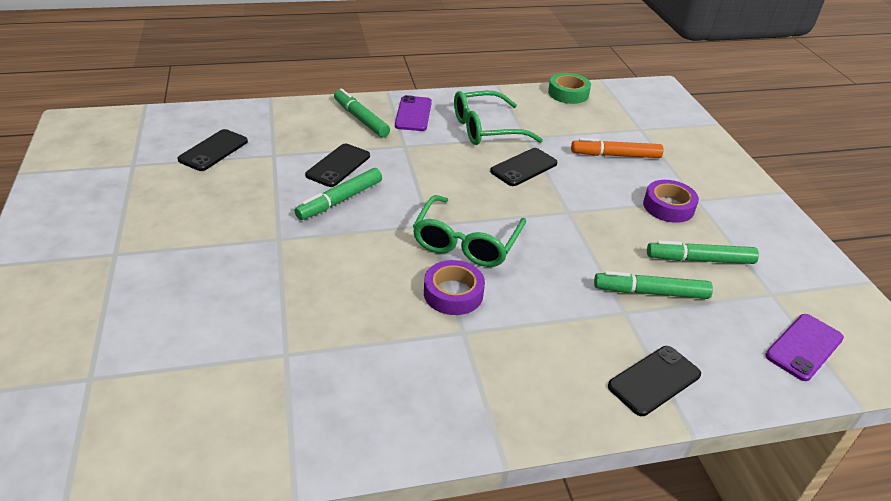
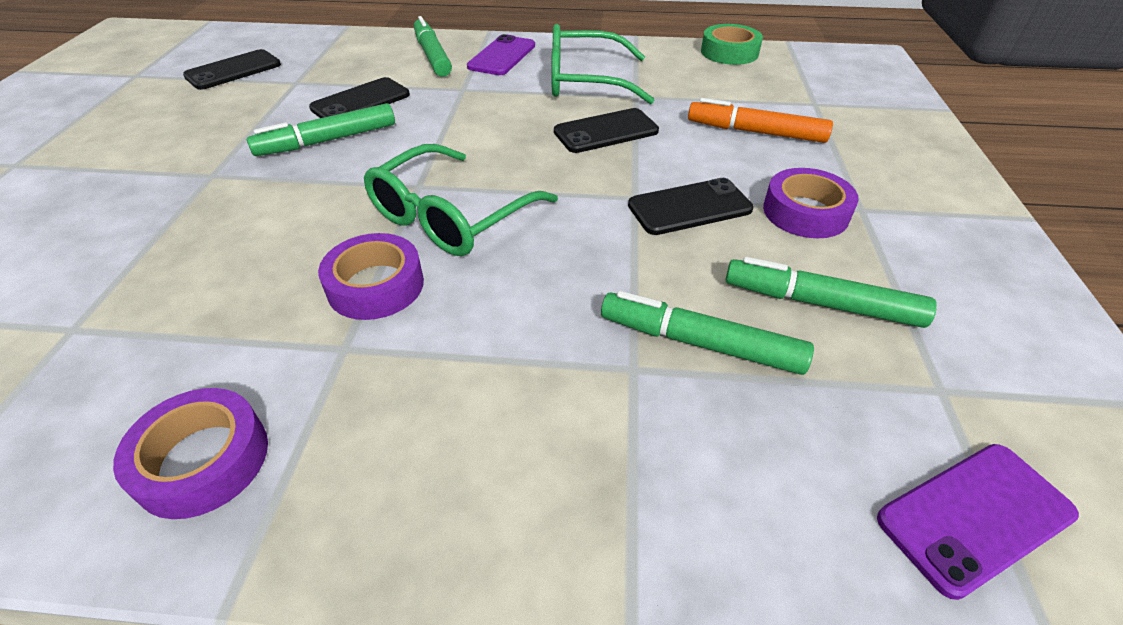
camera: 20 degrees right, 5 degrees up
black phone [608,346,701,416] -> black phone moved to [628,178,754,235]
none -> purple tape [113,388,268,519]

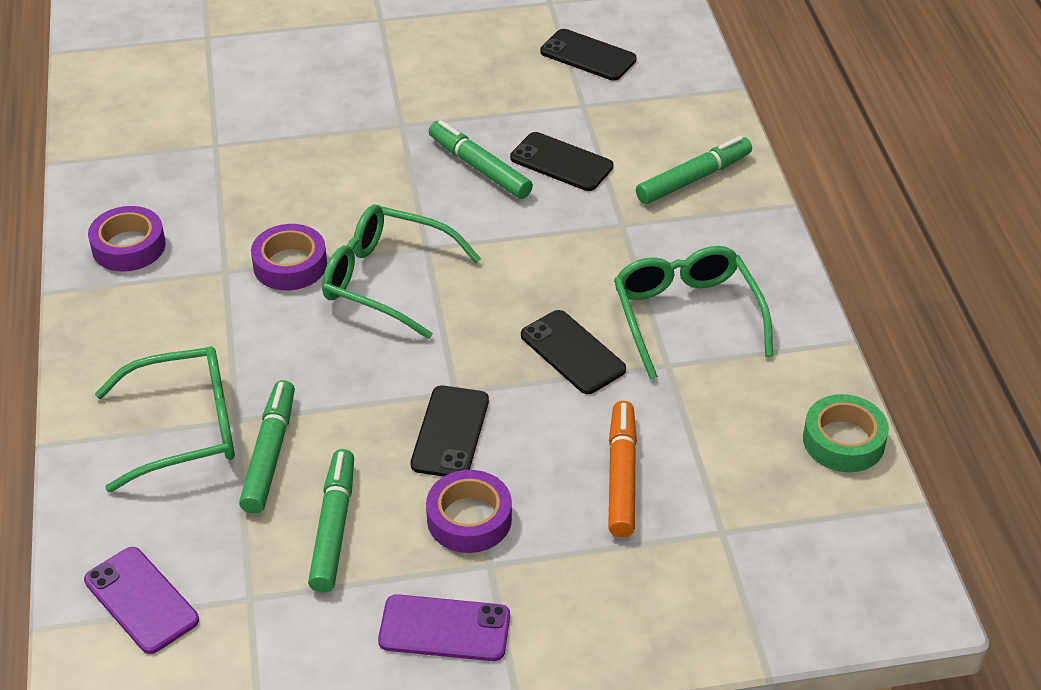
camera: 75 degrees right, 0 degrees up
purple phone [467,34,535,75] -> purple phone moved to [378,594,510,661]
black phone [628,178,754,235] -> black phone turned 45 degrees clockwise [410,386,489,477]
none -> green glasses [95,347,235,492]

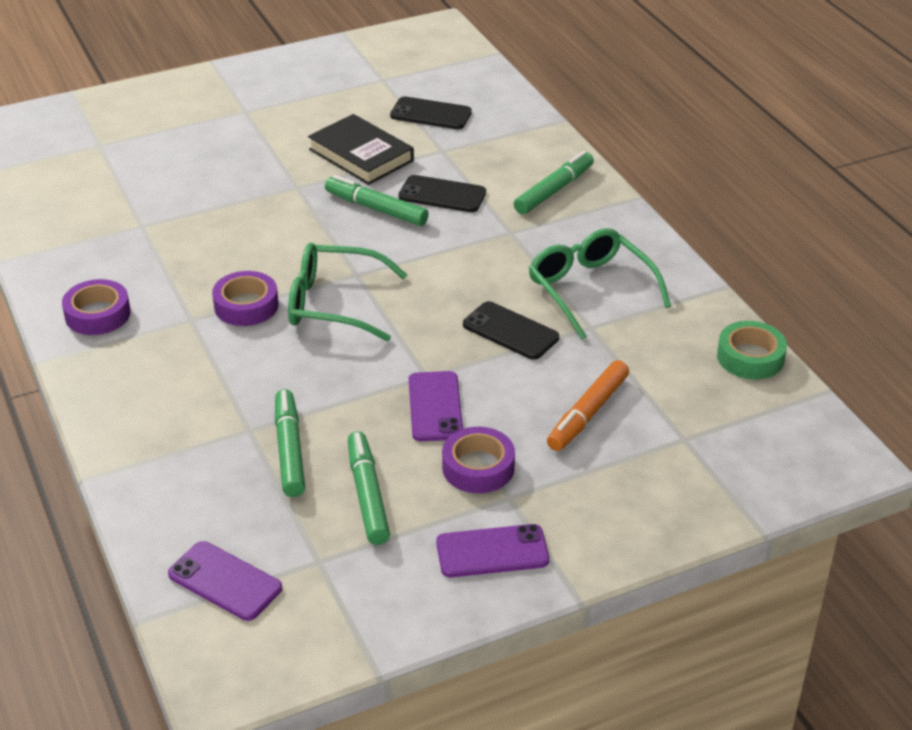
camera: 15 degrees left, 5 degrees down
green glasses [95,347,235,492] -> none
black phone [410,386,489,477] -> purple phone [409,371,463,441]
orange marker [608,401,637,537] -> orange marker turned 135 degrees counterclockwise [547,360,629,451]
none -> black book [308,114,414,185]

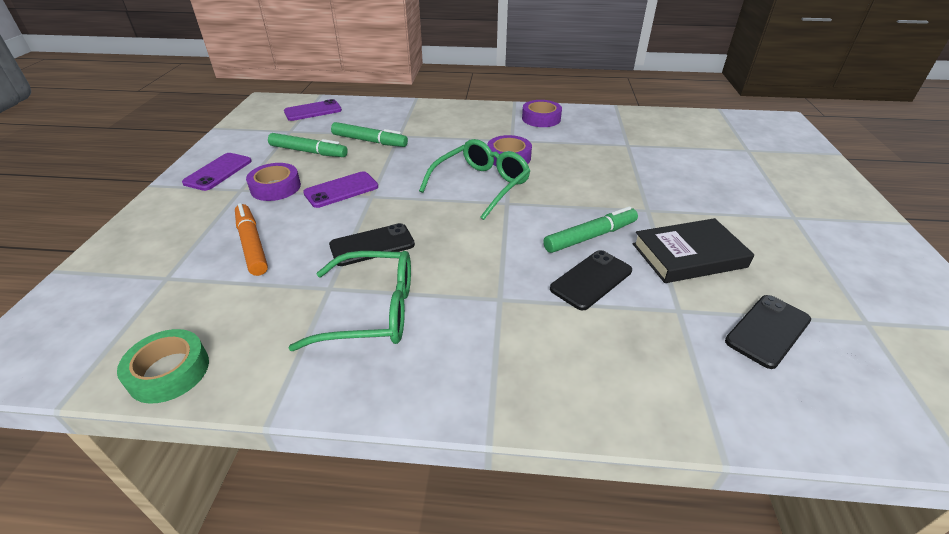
camera: 120 degrees right, 0 degrees up
purple phone [409,371,463,441] -> purple phone turned 60 degrees counterclockwise [303,171,378,208]
green marker [514,151,594,214] -> none

